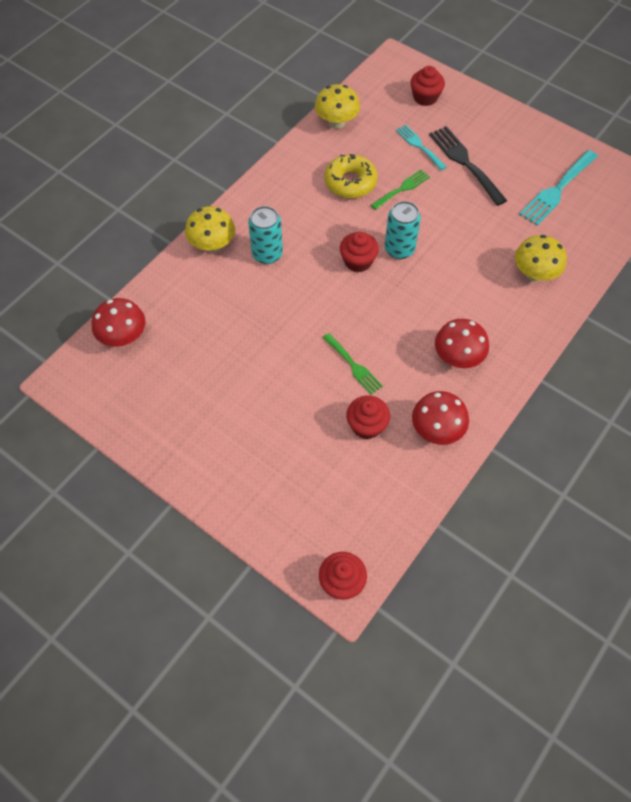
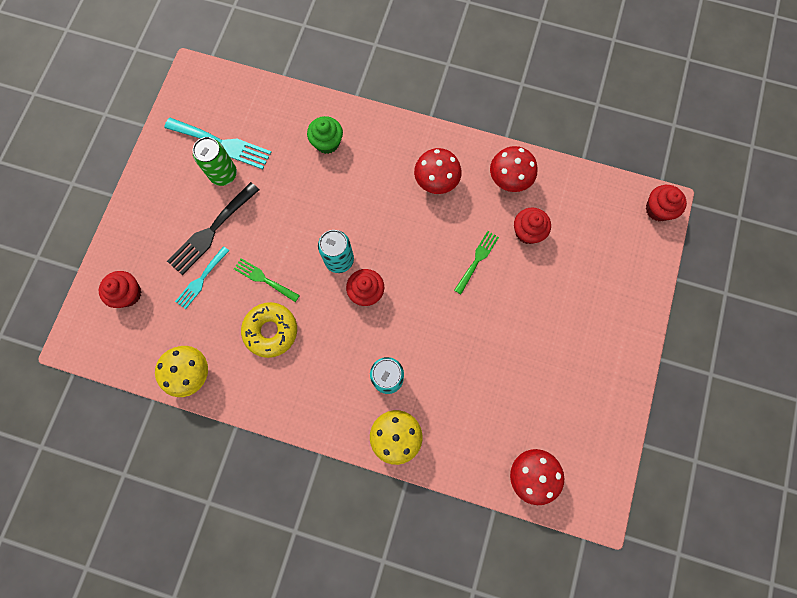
camera: 110 degrees left, 15 degrees up
yellow mushroom [515,235,567,282] -> green cupcake [307,116,343,154]
none -> green can [193,137,237,186]

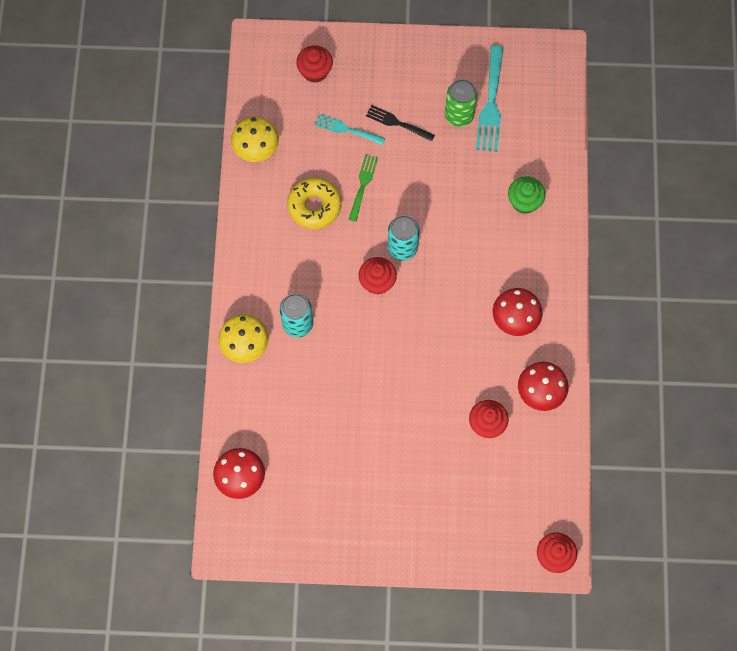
camera: 75 degrees right, 5 degrees down
black fork [167,182,259,275] -> black fork [366,105,435,142], size x0.62
green fork [454,231,499,294] -> none

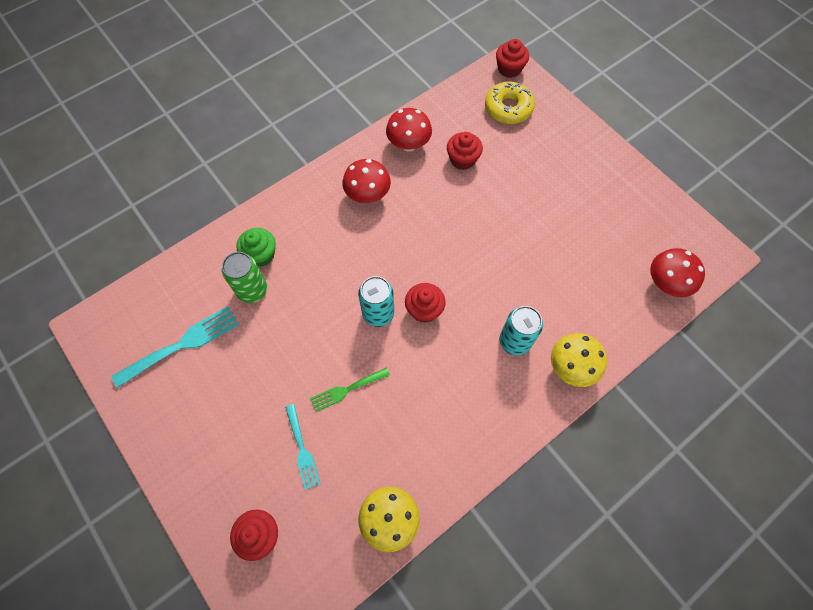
camera: 130 degrees left, 5 degrees down
yellow donut [287,177,342,229] -> yellow donut moved to [485,81,535,124]
black fork [366,105,435,142] -> none
green can [445,79,478,127] -> green can moved to [222,252,267,303]

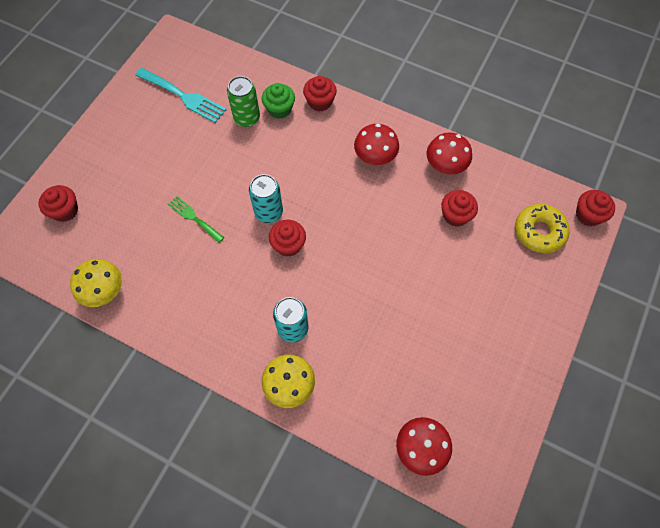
camera: 65 degrees right, 0 degrees up
turquoise fork [285,404,321,490] -> none
none -> red cupcake [303,76,337,111]

